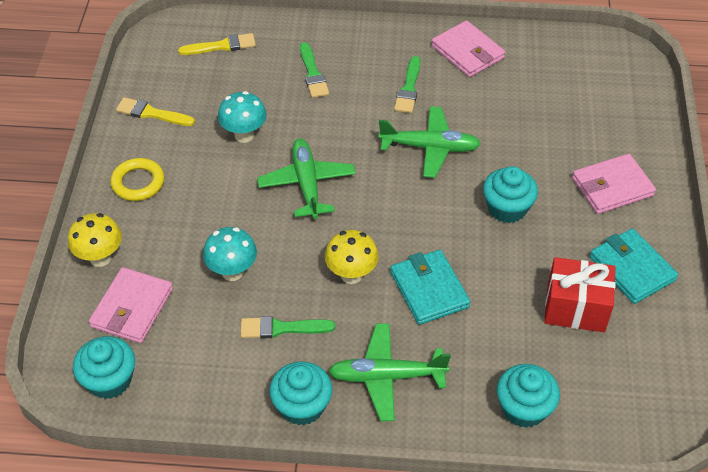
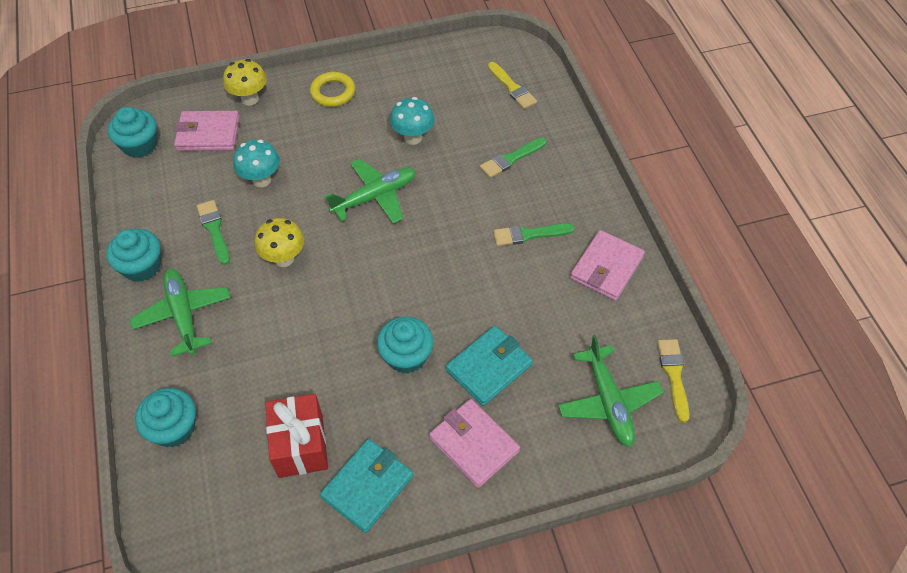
camera: 70 degrees right, 5 degrees up
yellow brush [116,97,195,126] -> yellow brush moved to [657,339,689,423]
green plane [378,106,481,178] -> green plane moved to [558,335,663,447]
turquoise wallet [390,250,471,325] -> turquoise wallet moved to [446,326,533,406]

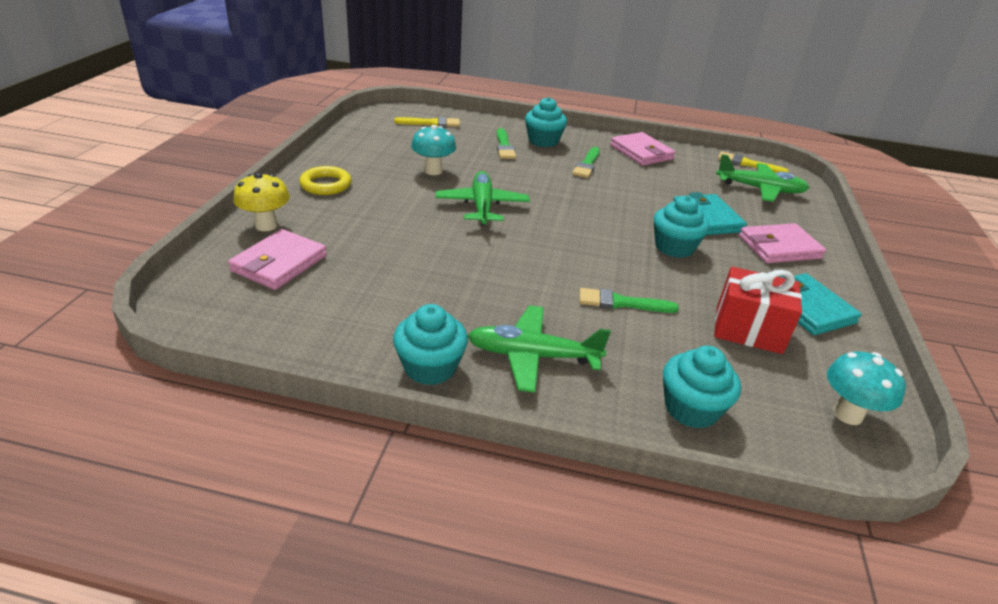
camera: 65 degrees left, 20 degrees down
turquoise cupcake [108,107,157,158] -> turquoise cupcake moved to [525,97,567,147]
green brush [197,200,230,265] -> green brush moved to [579,288,679,313]
turquoise mushroom [233,140,280,187] -> turquoise mushroom moved to [827,351,906,425]
yellow mushroom [255,218,304,267] -> none

